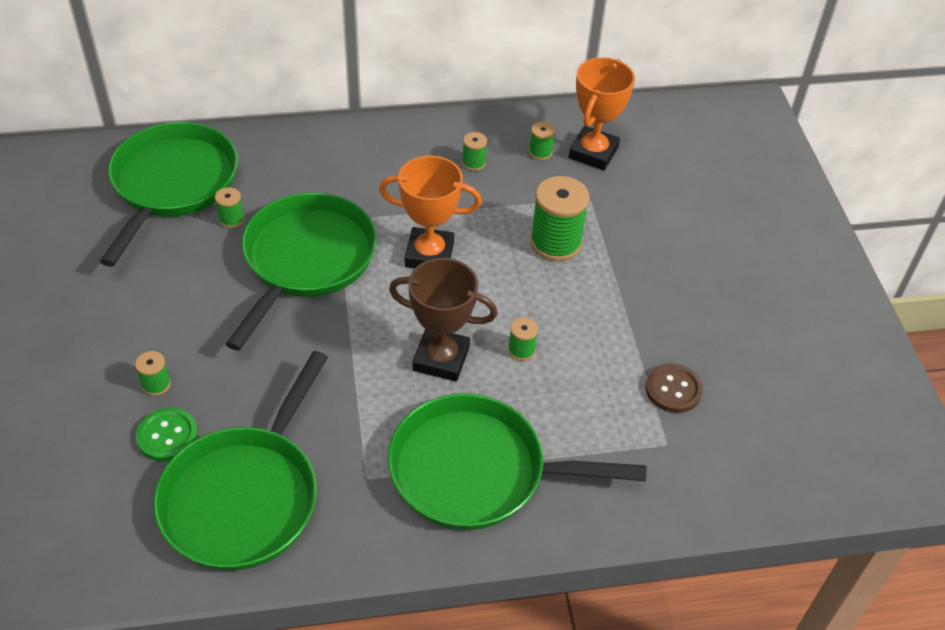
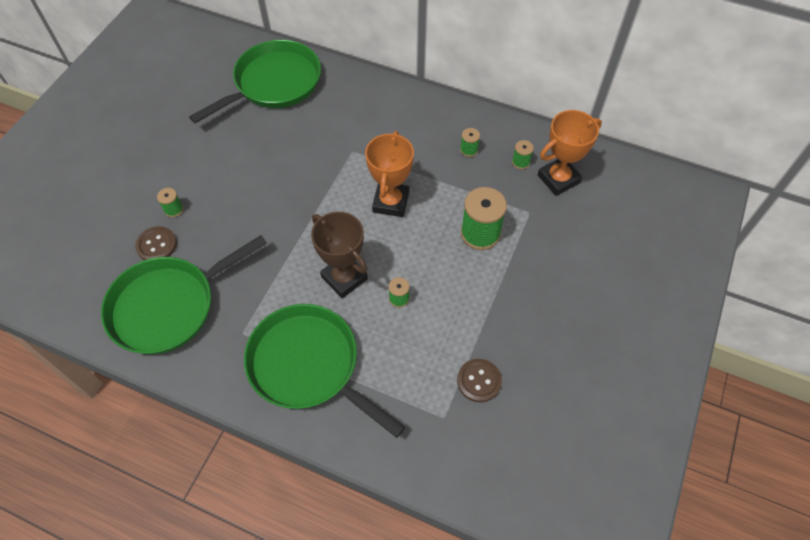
camera: 35 degrees right, 10 degrees up
green button [136,408,198,462] -> brown button [135,226,177,260]
green spool [215,187,244,228] -> none
green pan [226,193,377,351] -> none
orange trophy [379,156,482,268] -> orange trophy turned 60 degrees clockwise [365,131,414,217]

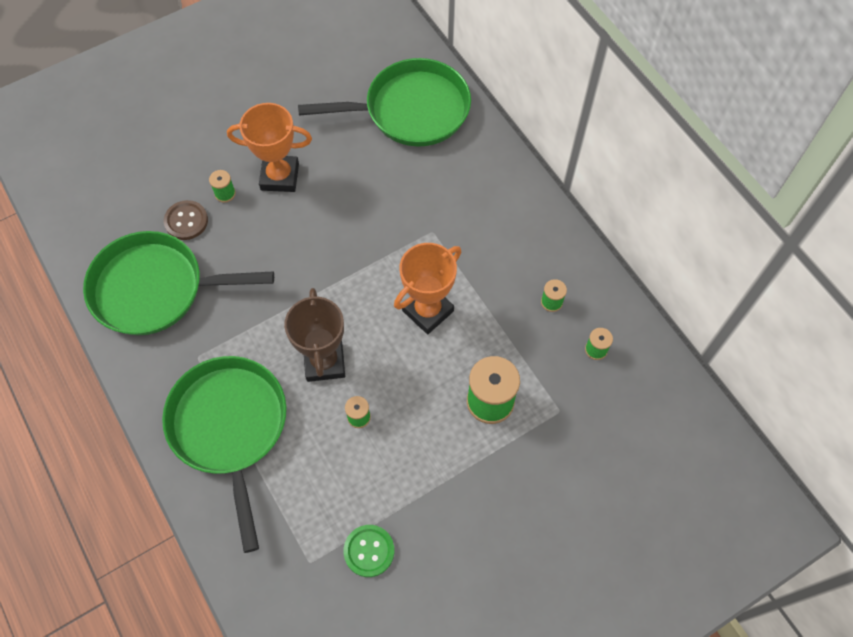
camera: 35 degrees right, 5 degrees up
brown button [457,359,502,402] -> green button [343,525,394,577]
orange trophy [538,110,602,196] -> orange trophy moved to [227,103,312,192]

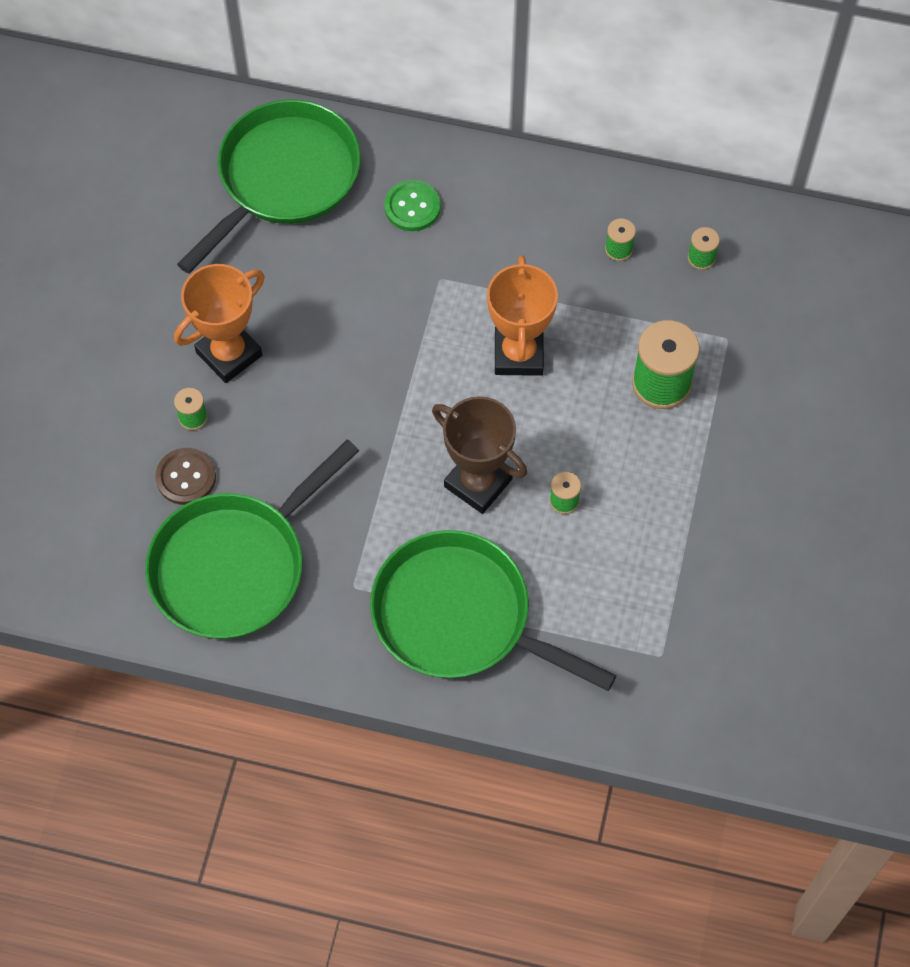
camera: 45 degrees left, 0 degrees up
green button [343,525,394,577] -> green button moved to [384,180,441,231]

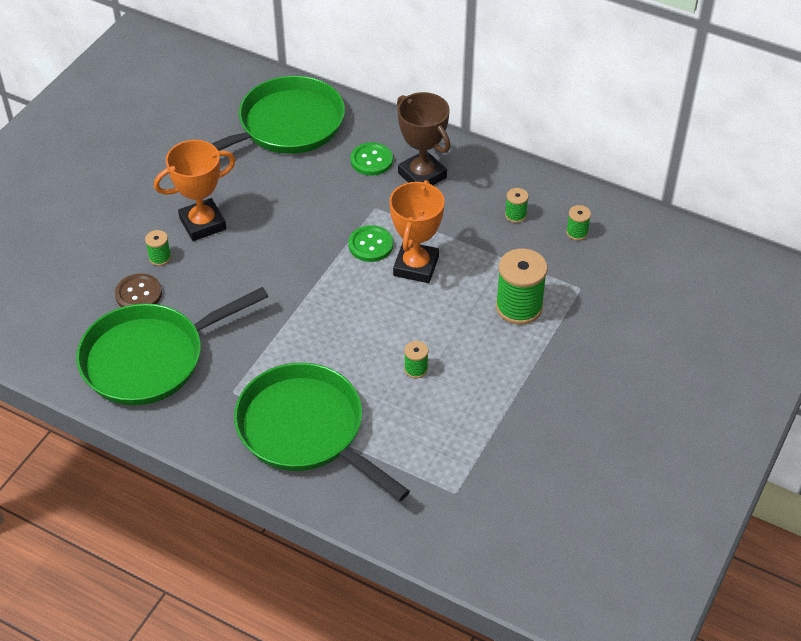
camera: 15 degrees right, 15 degrees down
brown trophy [432,396,527,514] -> brown trophy moved to [397,92,450,185]
none -> green button [349,225,393,262]

